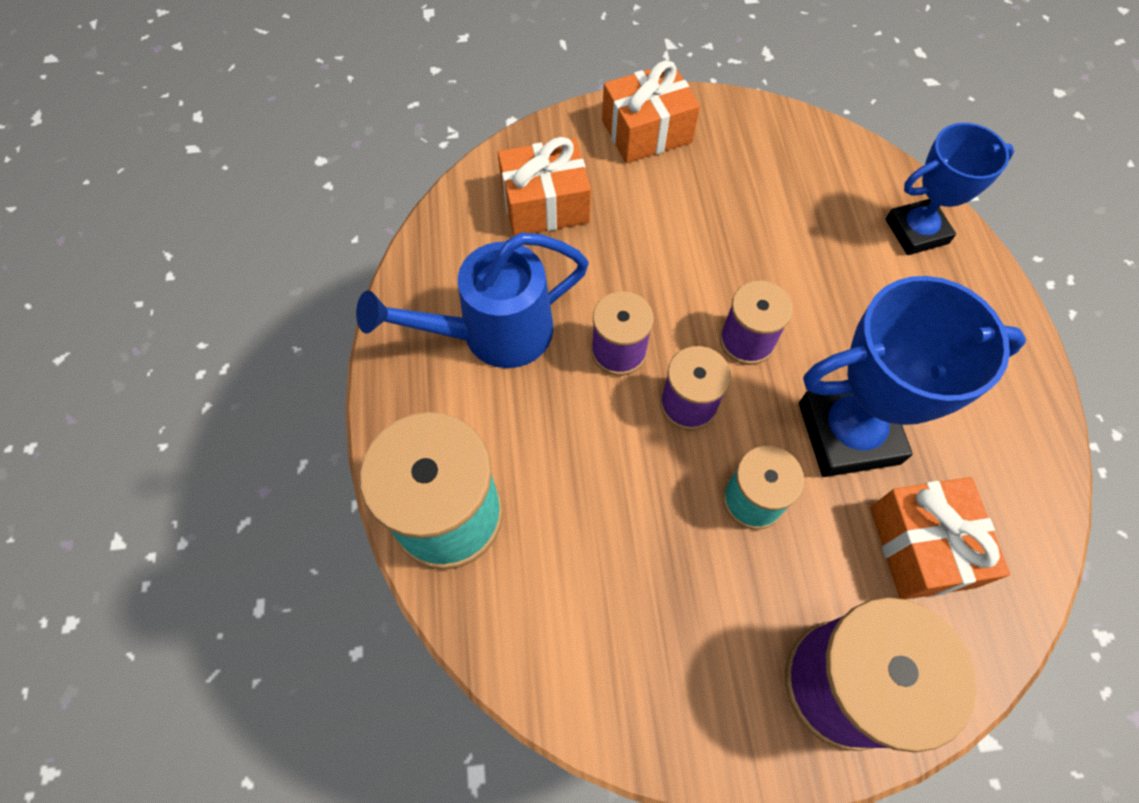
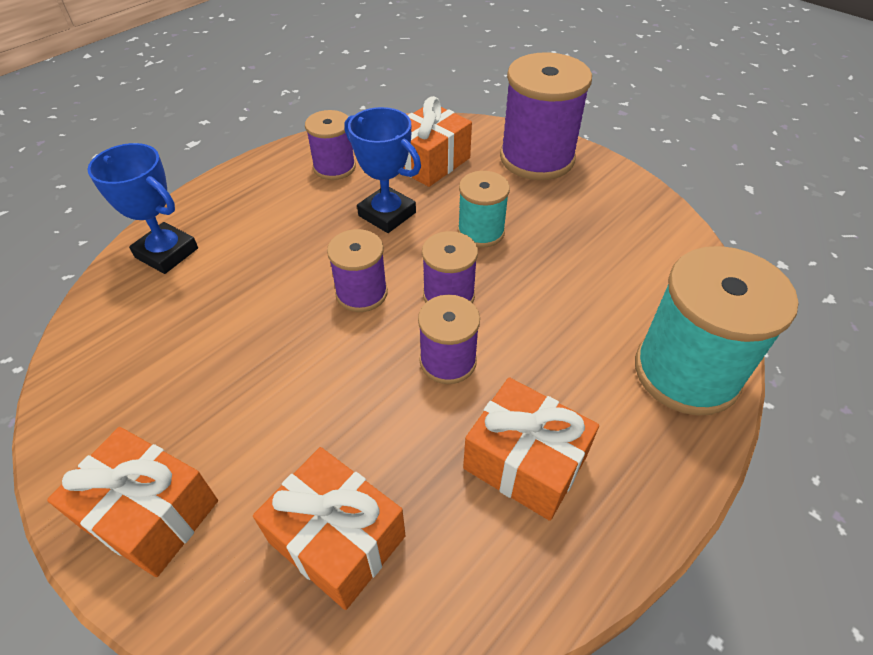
camera: 130 degrees left, 15 degrees down
blue watering can [356,233,589,368] -> orange gift [463,377,599,521]
blue trophy [799,276,1026,477] -> blue trophy [345,107,421,233], size x0.65
none -> purple spool [305,110,356,180]

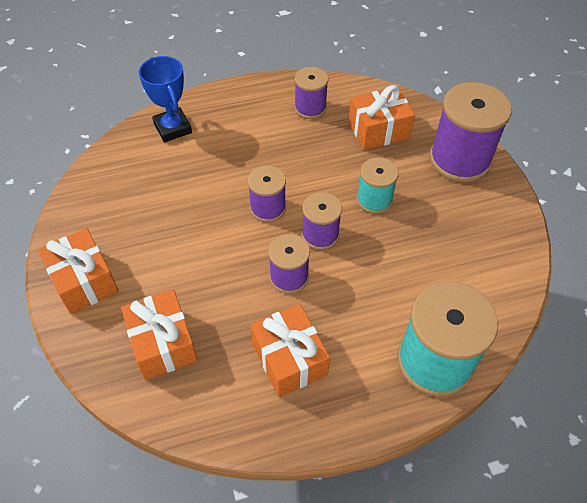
camera: 30 degrees right, 5 degrees up
blue trophy [345,107,421,233] -> none

